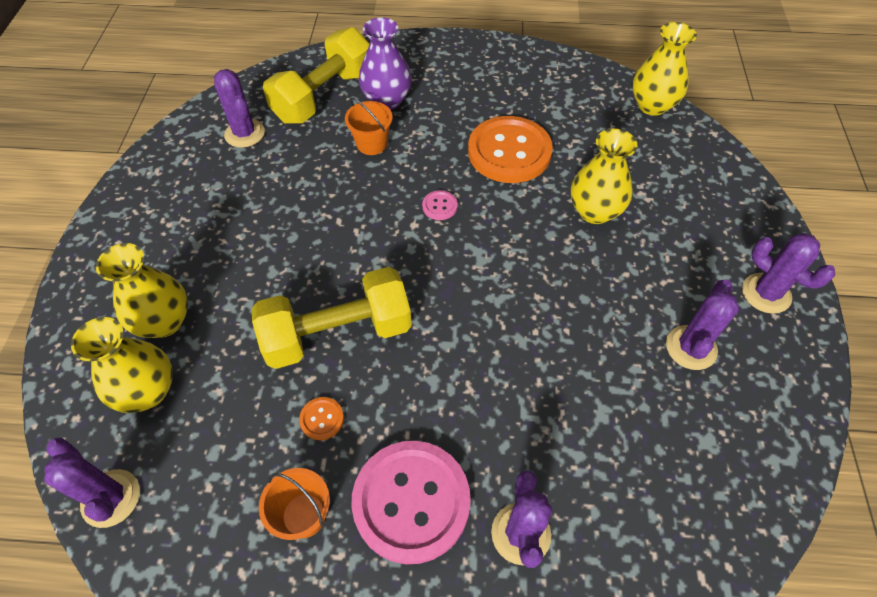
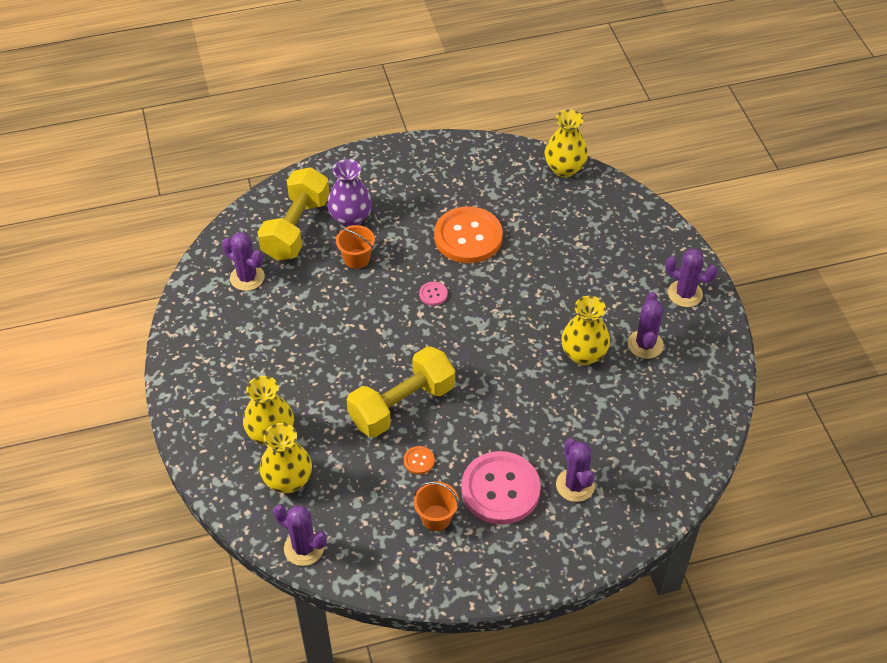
camera: 20 degrees left, 5 degrees down
yellow vase [571,129,638,224] -> yellow vase moved to [561,296,610,365]

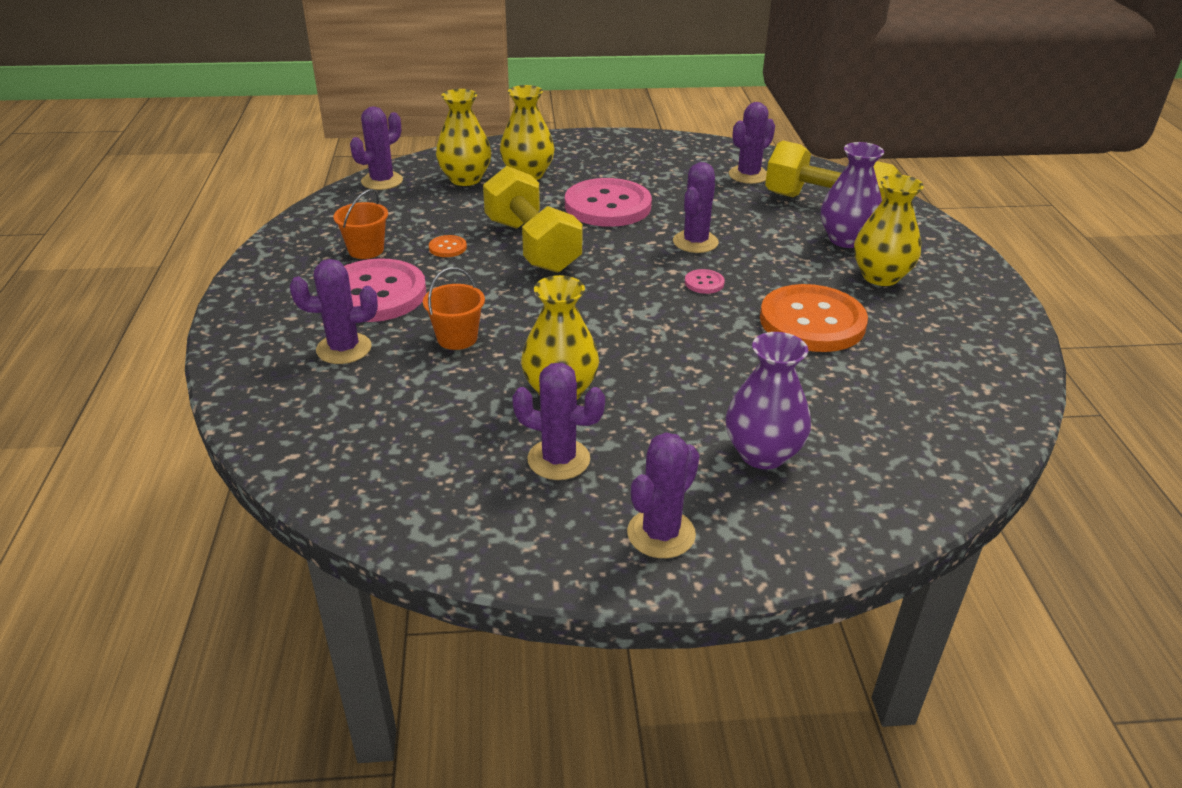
camera: 100 degrees right, 15 degrees down
orange bucket [336,225,375,269] -> orange bucket moved to [423,267,485,350]
yellow vase [545,109,588,177] -> yellow vase moved to [854,174,924,286]
none -> pink button [565,178,652,227]
none -> purple cactus [673,162,719,253]
none -> purple vase [726,332,811,469]

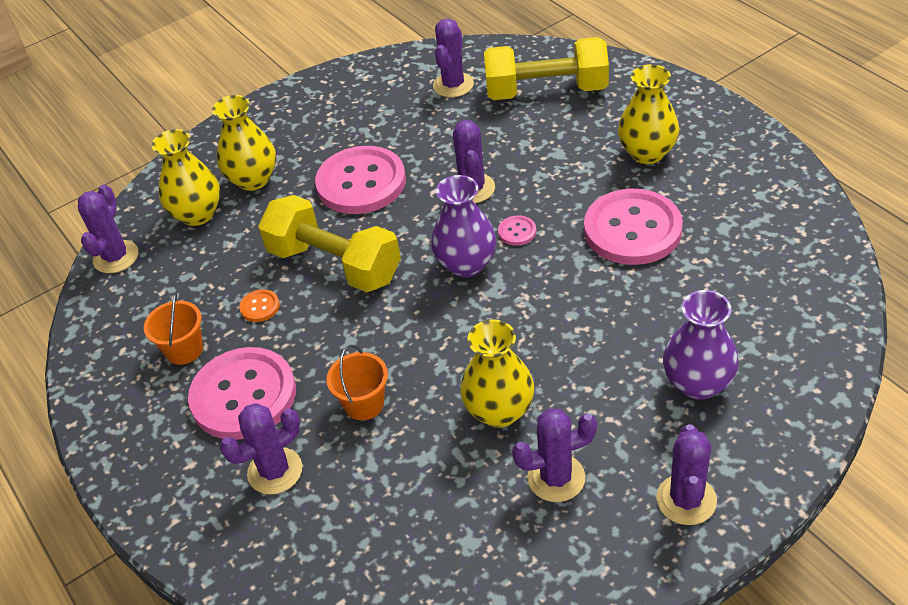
camera: 25 degrees left, 10 degrees up
orange button [760,284,868,352] -> pink button [584,189,683,265]
purple vase [821,142,884,248] -> purple vase moved to [431,175,496,278]

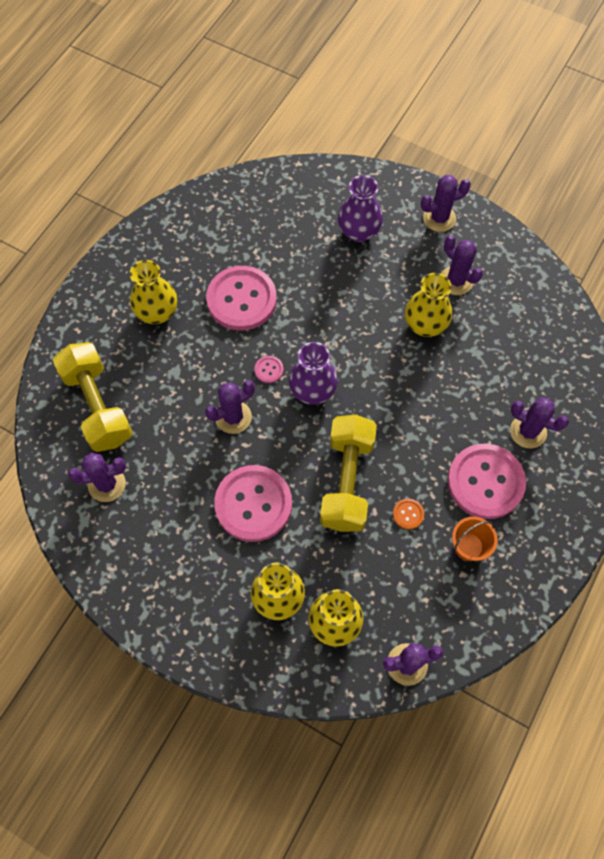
camera: 120 degrees left, 20 degrees up
orange bucket [326,345,388,420] -> none

